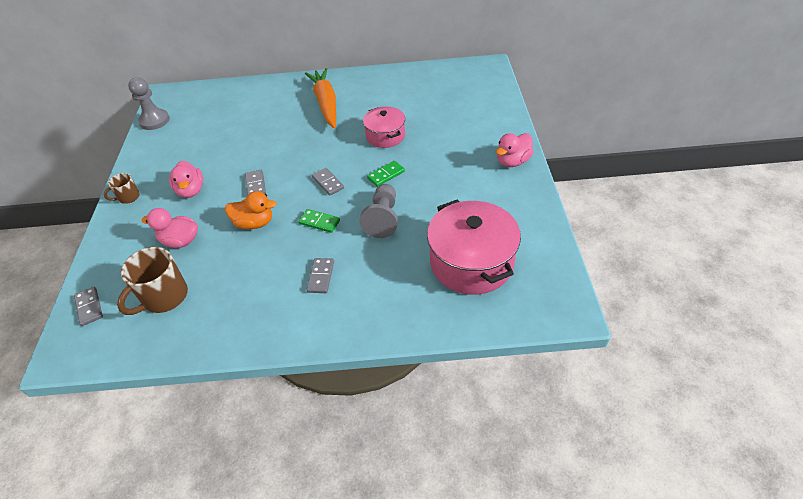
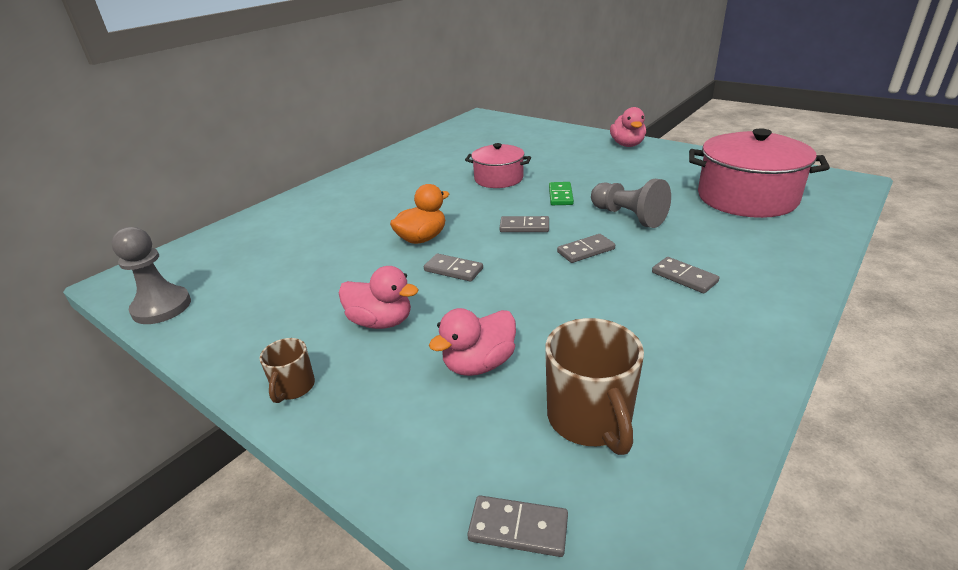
camera: 50 degrees left, 15 degrees down
orange duck [225,191,276,229] -> orange duck moved to [390,184,449,244]
green domino [298,209,340,233] -> grey domino [557,234,615,263]
orange carrot [305,68,336,128] -> none

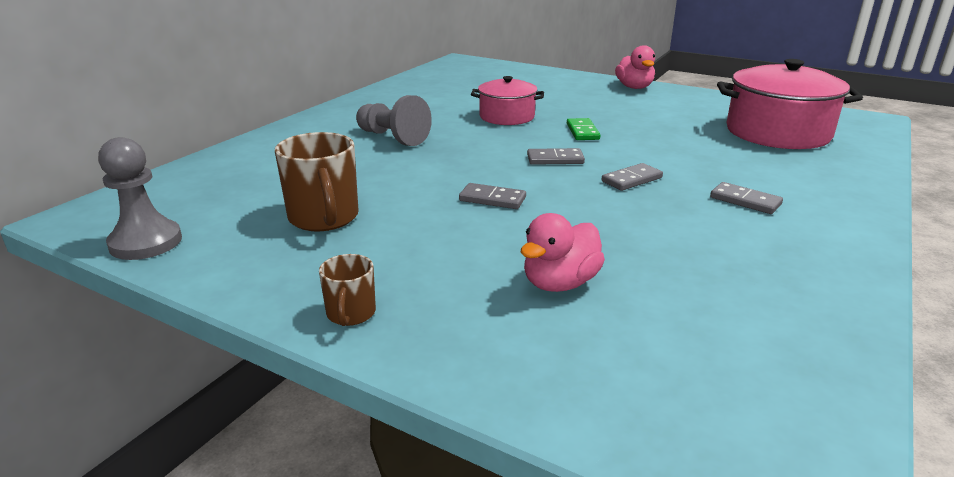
camera: 10 degrees left, 5 degrees down
pink duck [339,266,419,329] -> none
orange duck [390,184,449,244] -> none
grey domino [467,495,568,557] -> none
brown mug [545,318,644,455] -> brown mug moved to [275,132,359,231]
grey pawn [591,179,671,228] -> grey pawn moved to [356,95,432,146]

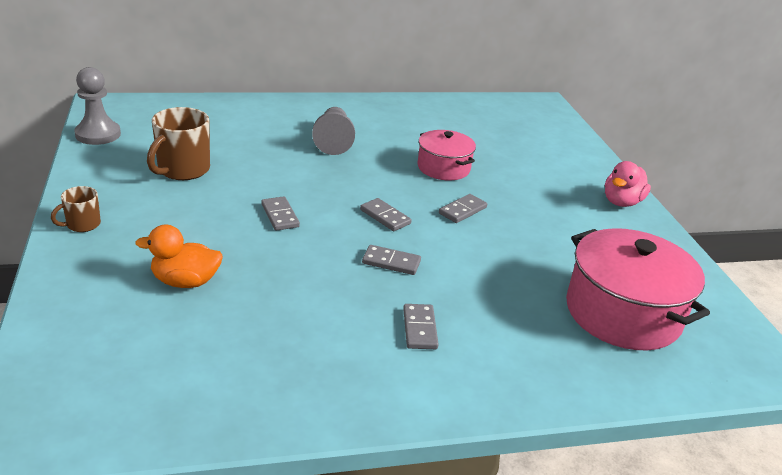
camera: 45 degrees right, 5 degrees up
pink duck [521,213,605,292] -> orange duck [135,225,223,288]
green domino [567,118,601,140] -> grey domino [439,194,487,223]

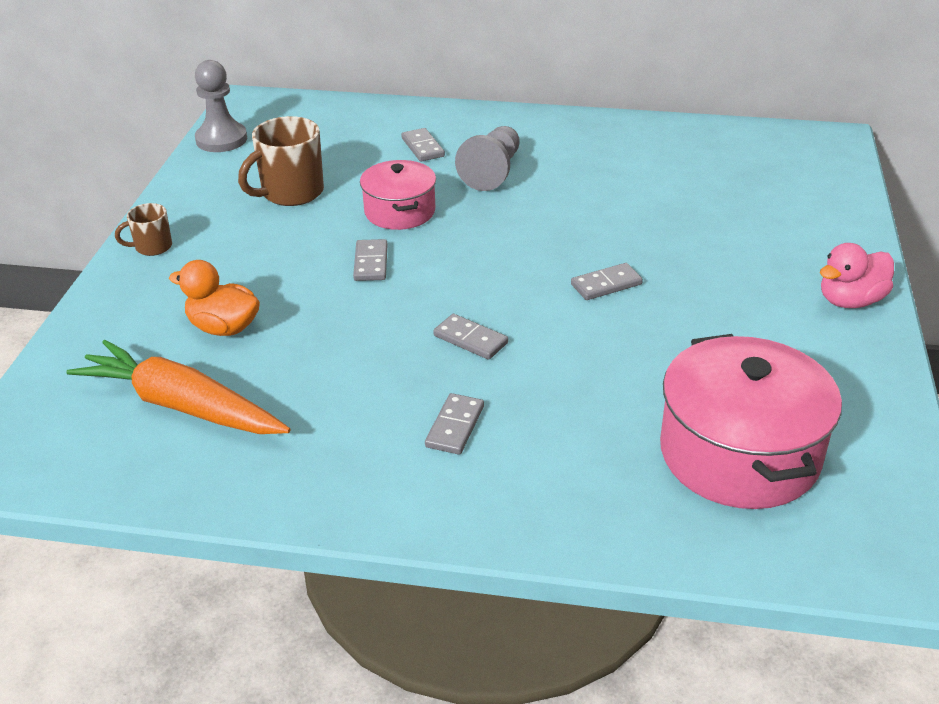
camera: 25 degrees right, 5 degrees up
grey domino [360,198,412,231] -> grey domino moved to [401,128,445,162]
pink pot [417,130,476,180] -> pink pot moved to [360,160,436,230]
none -> orange carrot [66,340,291,434]

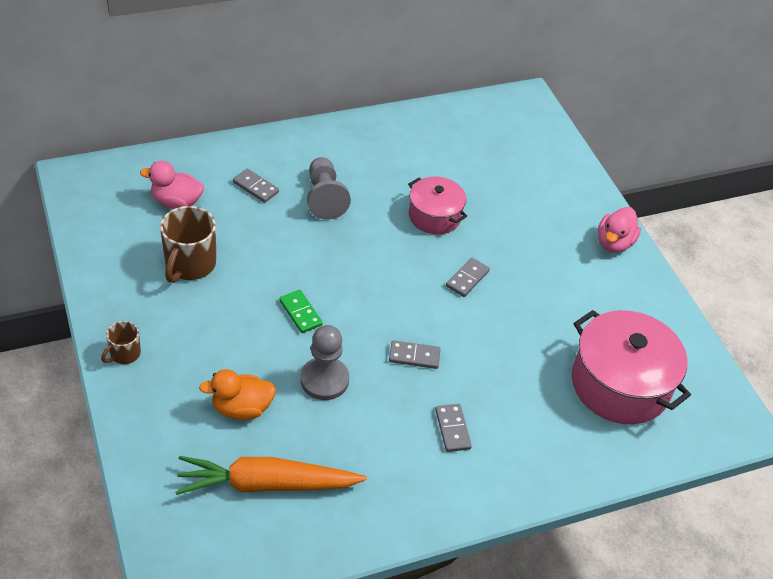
camera: 35 degrees left, 10 degrees up
grey pawn [195,60,247,152] -> grey pawn moved to [300,325,349,400]
grey domino [353,239,388,281] -> green domino [279,290,323,333]
pink pot [360,160,436,230] -> pink pot moved to [408,177,467,235]
none -> pink duck [140,161,204,209]

